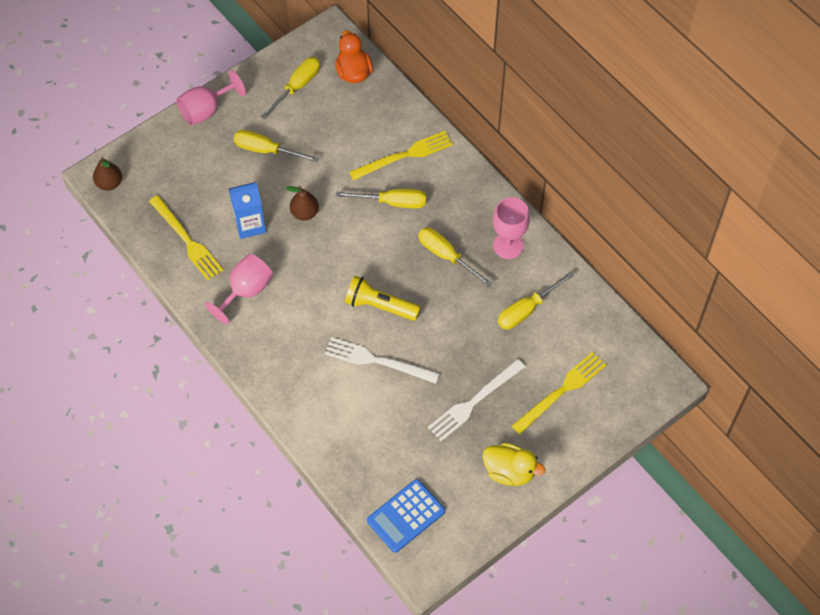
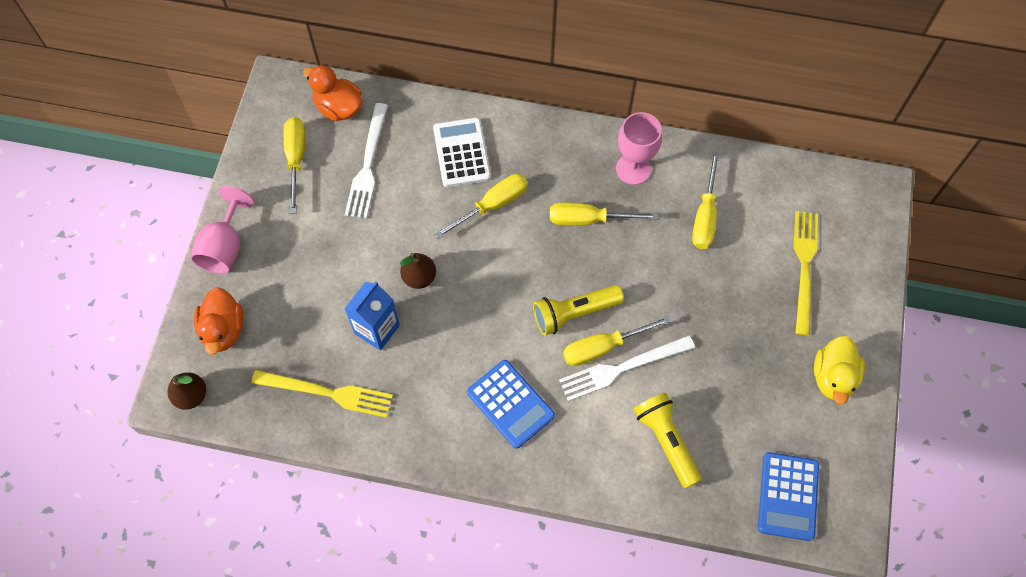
camera: 40 degrees left, 5 degrees up
pink goblet [205,254,273,324] -> none
yellow screwdriver [234,130,319,162] -> yellow screwdriver moved to [563,316,671,366]
yellow fork [349,131,453,180] -> white calculator [433,117,491,187]
white fork [428,359,525,441] -> white fork moved to [345,103,388,219]
yellow duck [483,443,546,486] -> yellow duck turned 120 degrees clockwise [814,336,865,405]
none -> orange duck [194,287,244,355]
none -> blue calculator [467,360,555,449]
none -> yellow flashlight [634,392,702,488]

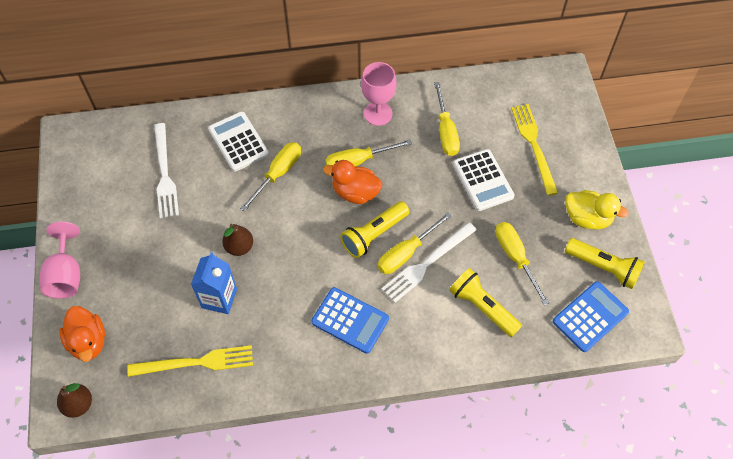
camera: 20 degrees left, 5 degrees down
yellow screwdriver [284,117,305,214] -> yellow screwdriver moved to [495,222,549,305]
orange duck [303,65,363,121] -> orange duck moved to [323,160,382,204]
blue calculator [758,452,819,541] -> blue calculator turned 120 degrees counterclockwise [553,281,629,352]
yellow duck [814,336,865,405] -> yellow duck turned 60 degrees counterclockwise [565,190,629,230]
none -> white calculator [453,149,515,211]
none -> yellow flashlight [565,238,645,289]

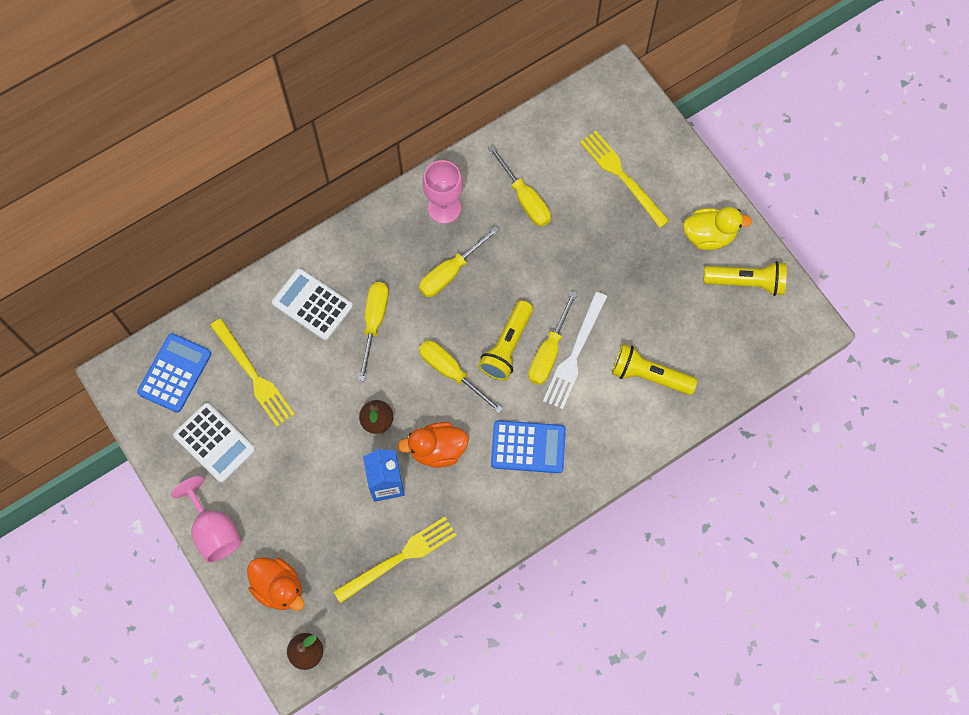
camera: 25 degrees left, 10 degrees up
white fork [154,123,179,219] -> yellow fork [210,318,295,427]
orange duck [323,160,382,204] -> orange duck moved to [398,422,469,468]
white calculator [453,149,515,211] -> white calculator moved to [173,403,255,483]
yellow screwdriver [495,222,549,305] -> yellow screwdriver moved to [419,340,503,413]
blue calculator [553,281,629,352] -> blue calculator moved to [137,333,211,413]

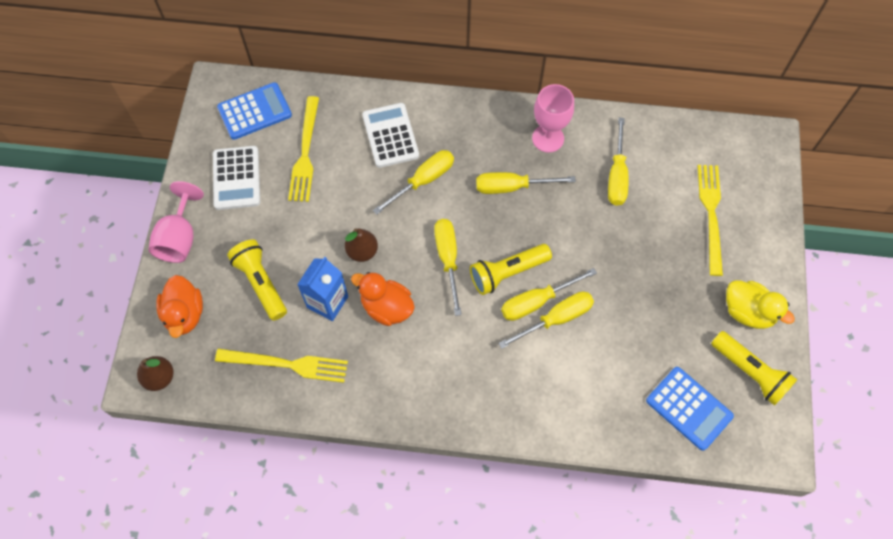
camera: 40 degrees right, 5 degrees down
blue calculator [491,420,566,473] -> blue calculator moved to [646,367,734,451]
white fork [543,292,607,409] -> yellow screwdriver [498,291,594,349]
yellow flashlight [612,344,697,395] -> yellow flashlight moved to [227,240,287,321]

